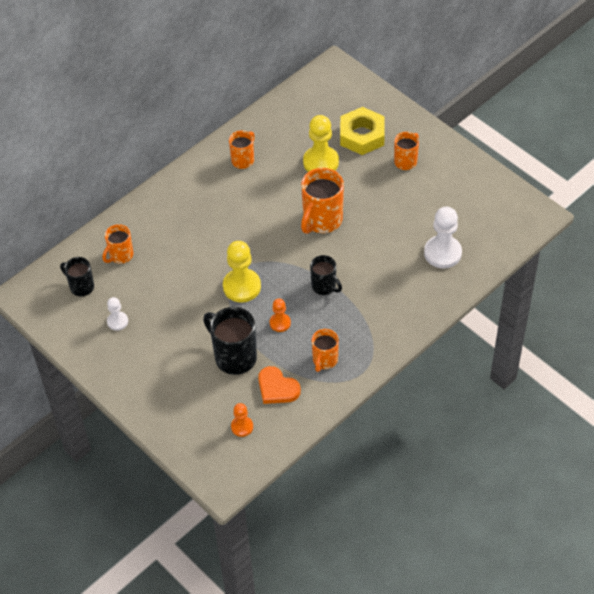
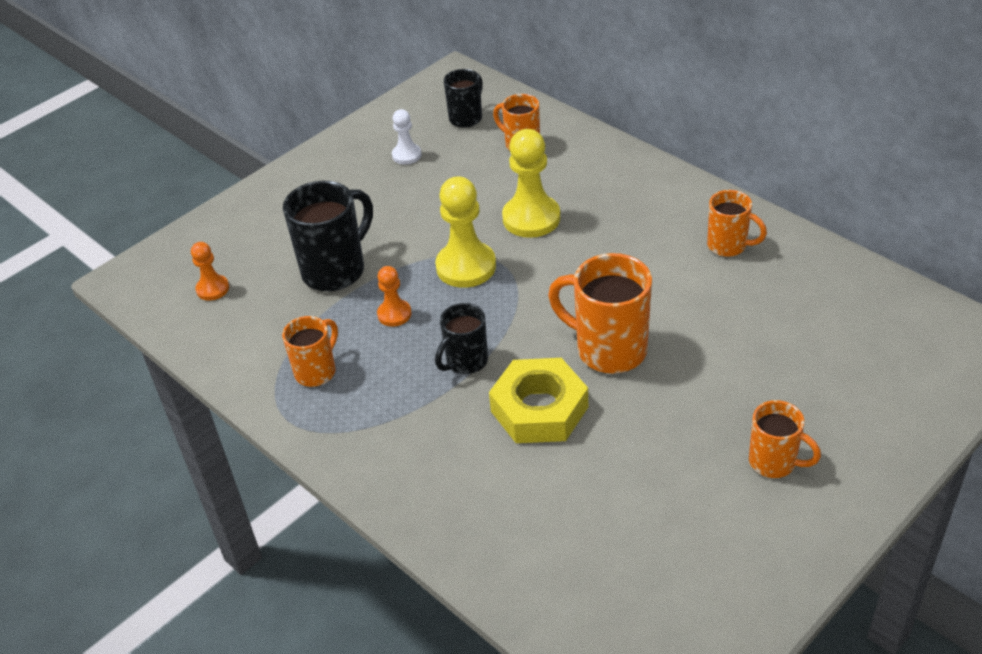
camera: 90 degrees right, 10 degrees down
orange heart [258,366,301,404] -> none
yellow pawn [303,115,339,172] -> yellow pawn moved to [502,129,560,238]
orange mug [312,329,339,372] -> orange mug turned 105 degrees clockwise [282,316,338,387]
yellow nut [340,107,385,155] -> yellow nut moved to [489,358,588,443]
white pawn [424,207,462,269] -> none

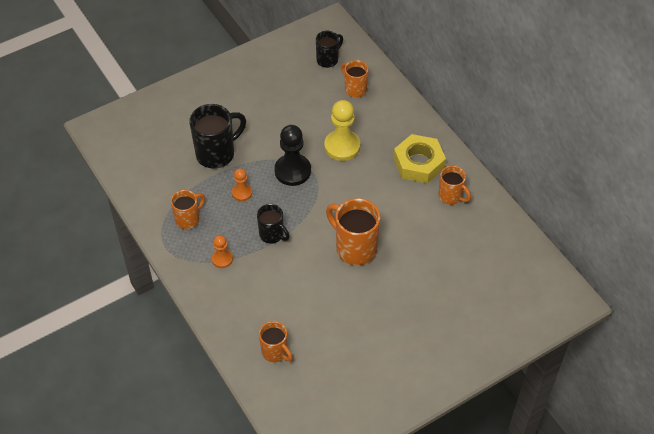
camera: 10 degrees right, 10 degrees up
orange pawn [191,242,229,301] -> orange pawn moved to [212,235,233,268]
white pawn [392,109,422,165] -> none
yellow pawn [435,176,496,288] -> black pawn [274,125,311,186]
black mug [435,303,488,374] -> black mug turned 105 degrees counterclockwise [257,204,290,244]
yellow nut [489,358,588,443] -> yellow nut moved to [394,134,446,183]
orange mug [749,400,821,478] -> orange mug moved to [259,321,293,362]

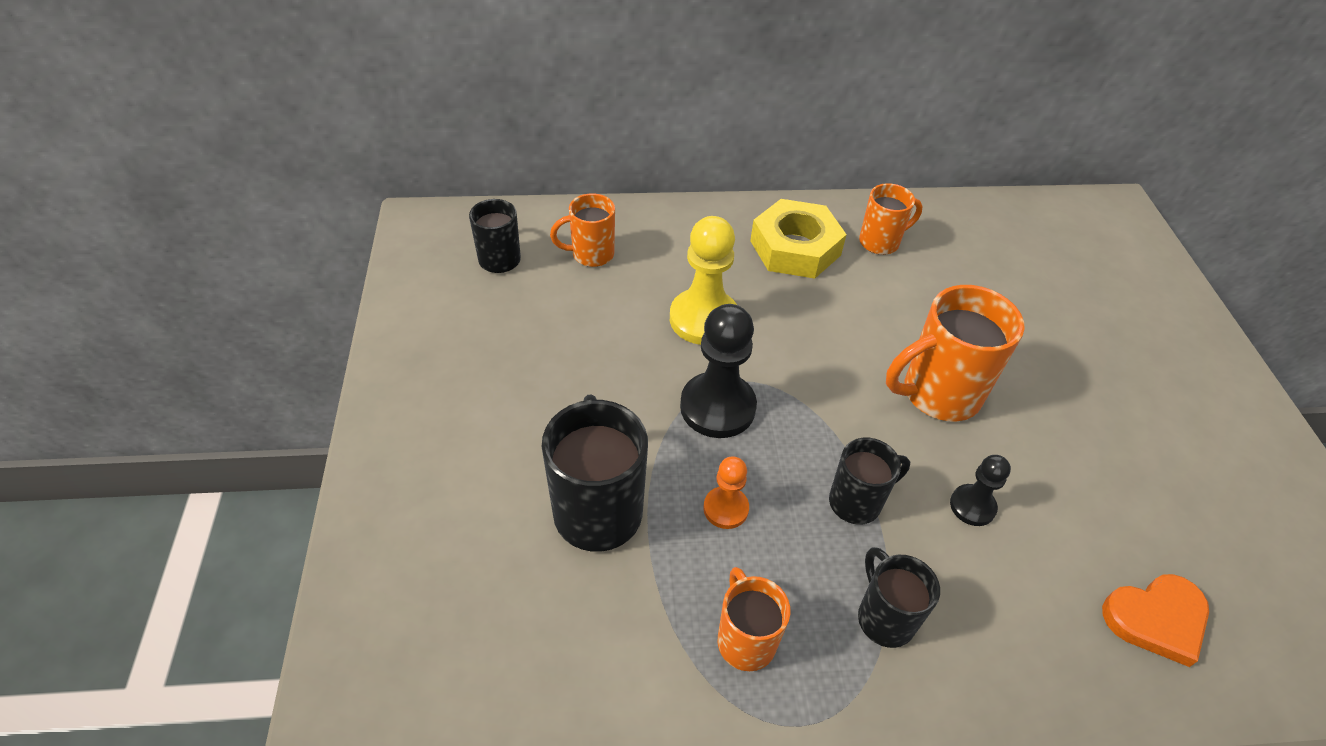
camera: 65 degrees left, 5 degrees down
orange pawn [212,235,233,268] -> black mug [858,547,940,648]
orange mug [259,321,293,362] -> orange heart [1102,574,1209,667]
none -> black pawn [950,455,1011,526]

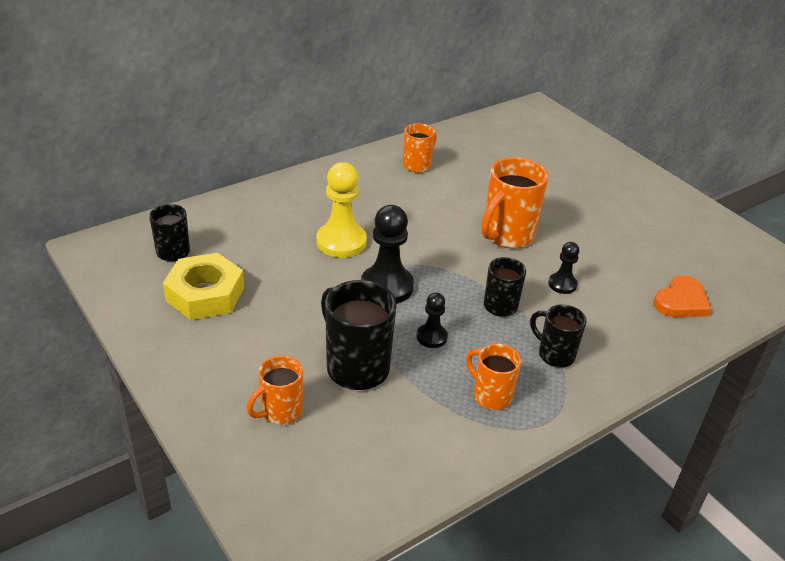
camera: 30 degrees left, 10 degrees down
orange mug [550,193,615,267] -> orange mug moved to [247,356,303,425]
orange pawn [703,456,749,529] -> black pawn [416,292,448,348]
yellow nut [750,199,847,279] -> yellow nut moved to [163,253,244,320]

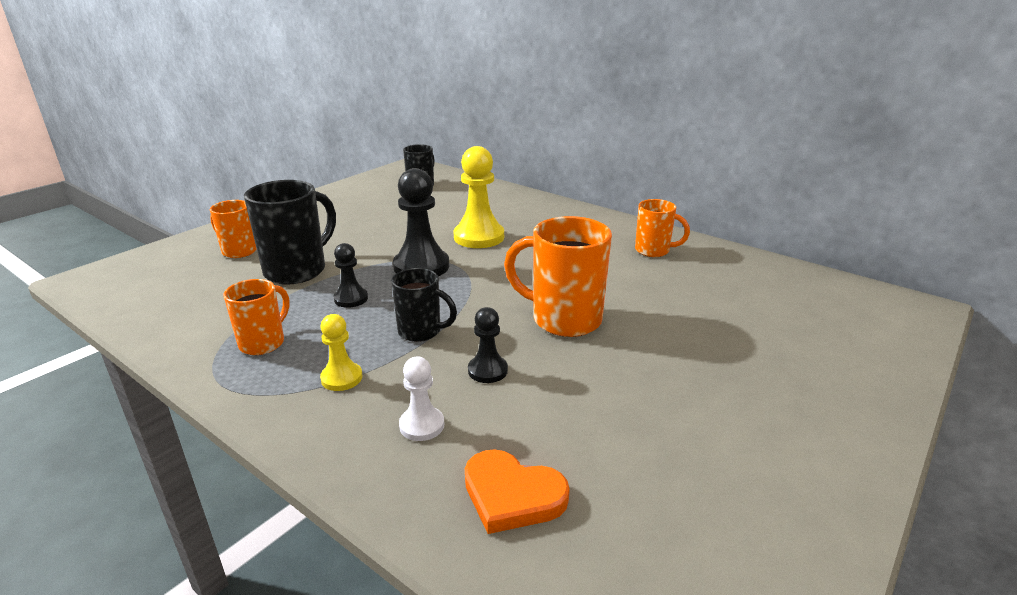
camera: 75 degrees right, 10 degrees down
yellow nut [163,253,244,320] -> none
black mug [530,304,587,367] -> yellow pawn [320,314,363,391]
none -> white pawn [399,357,444,441]

